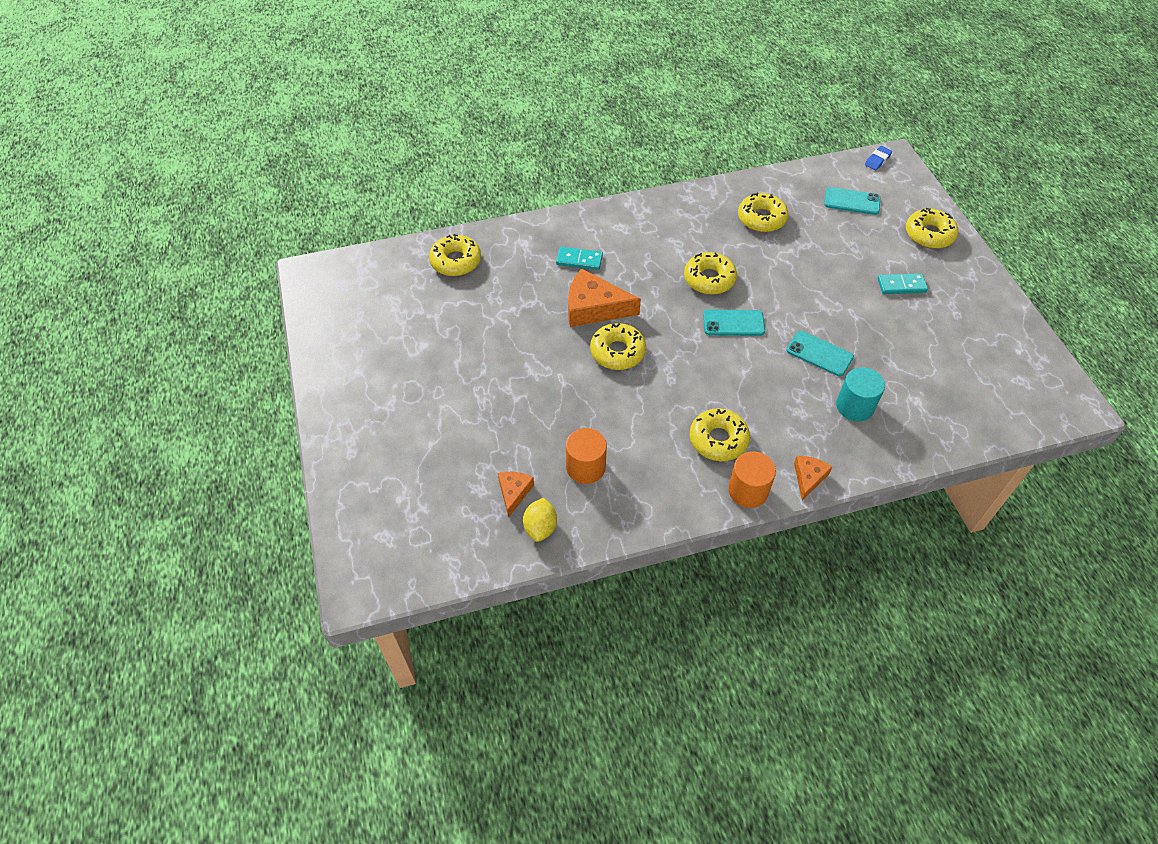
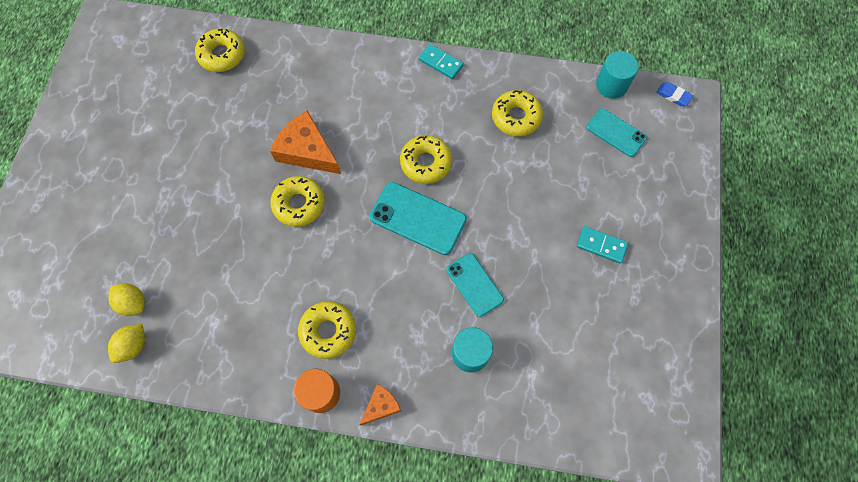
camera: 25 degrees right, 15 degrees up
orange cheese [498,472,534,517] -> yellow lemon [108,283,145,316]
turquoise domino [556,247,603,270] -> turquoise domino moved to [419,44,464,79]
orange cylinder [566,428,607,484] -> none
turquoise phone [703,309,765,336] -> turquoise phone [370,182,467,255], size x1.52
blue eraser [865,146,892,170] -> blue eraser turned 60 degrees clockwise [656,82,693,106]
yellow donut [906,208,958,249] -> none
none -> turquoise cylinder [596,51,639,99]

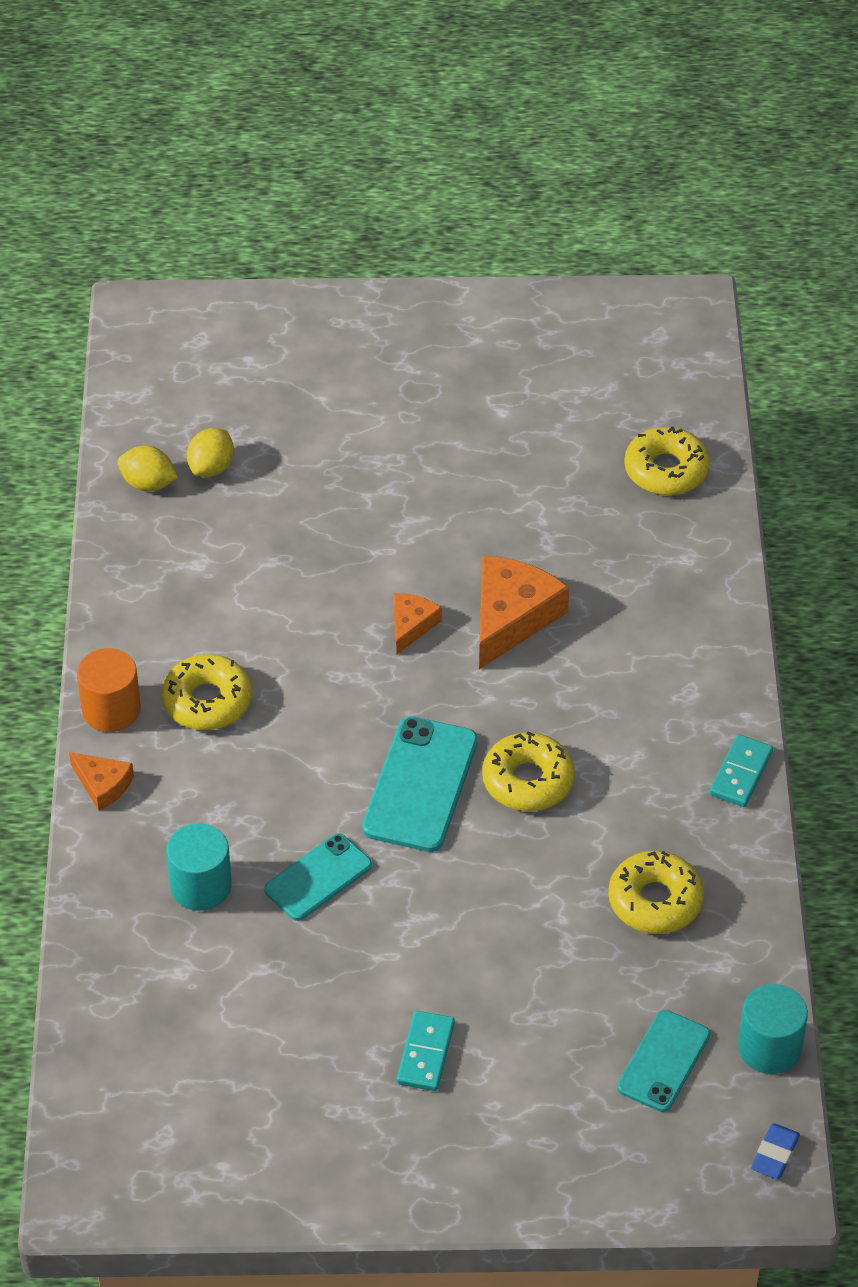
camera: 80 degrees right, 20 degrees down
yellow donut [270,176,325,227] -> orange cheese [394,593,442,655]

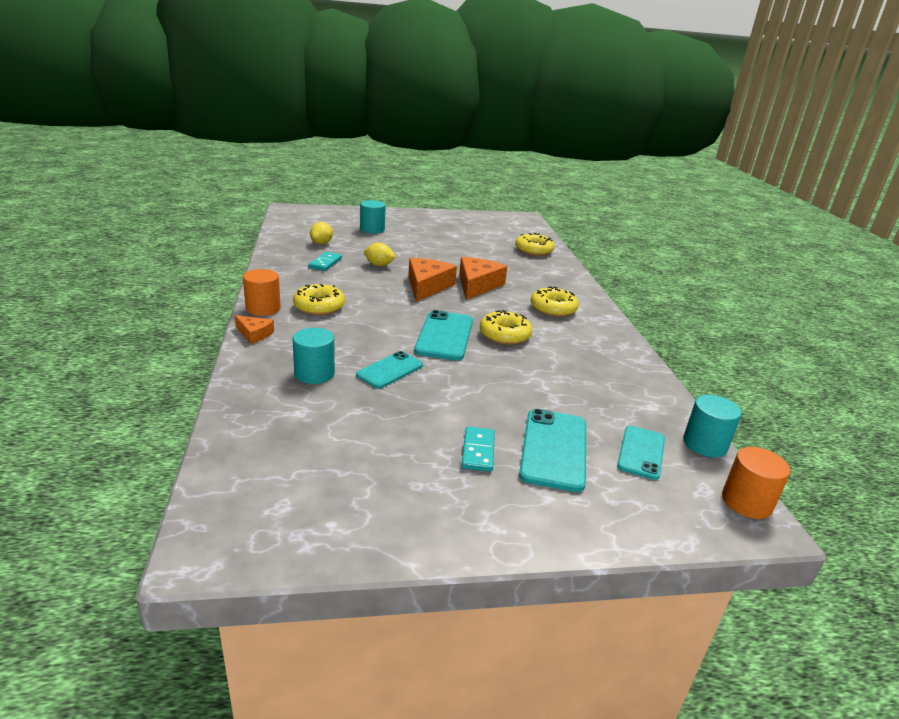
camera: 10 degrees left, 20 degrees down
yellow lemon [117,446,178,492] -> yellow lemon moved to [364,243,396,266]
orange cheese [394,593,442,655] -> orange cheese [408,258,457,302], size x1.85
yellow donut [608,851,704,934] -> yellow donut moved to [531,286,579,317]
turquoise domino [710,734,773,807] -> turquoise domino moved to [308,252,342,271]
blue eraser [751,1123,800,1179] -> orange cylinder [722,447,791,519]
none -> turquoise cylinder [360,200,386,234]
none -> turquoise phone [519,409,586,492]

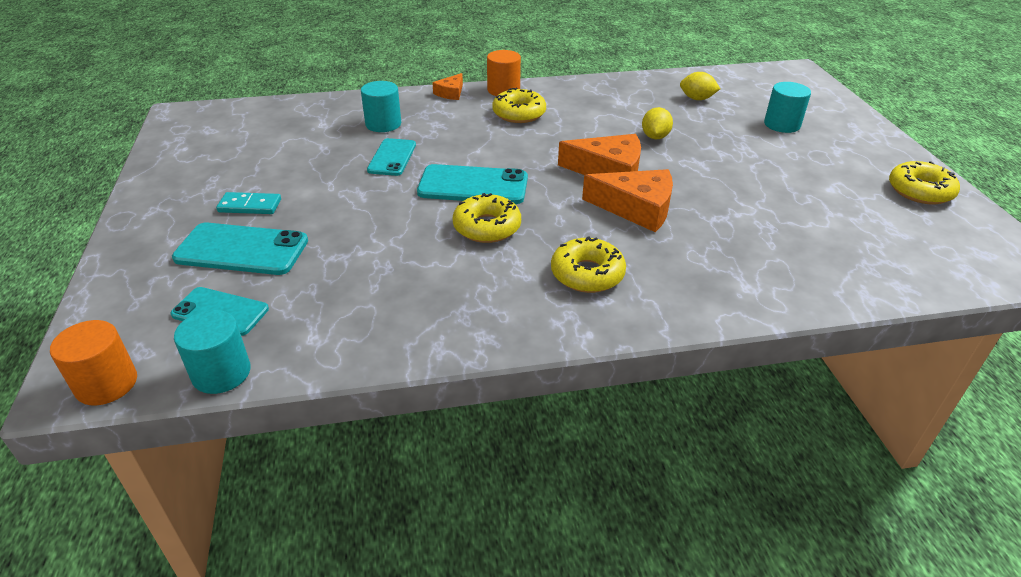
camera: 90 degrees right, 10 degrees up
turquoise domino [308,252,342,271] -> none
turquoise phone [356,351,423,388] -> turquoise phone turned 60 degrees clockwise [367,138,416,176]
yellow donut [515,233,555,256] -> yellow donut moved to [889,161,960,204]

